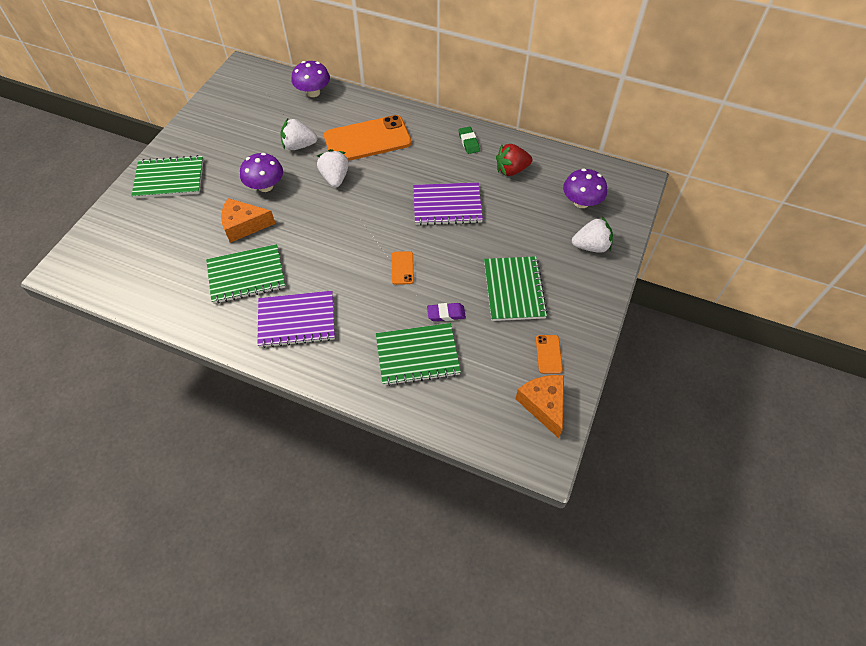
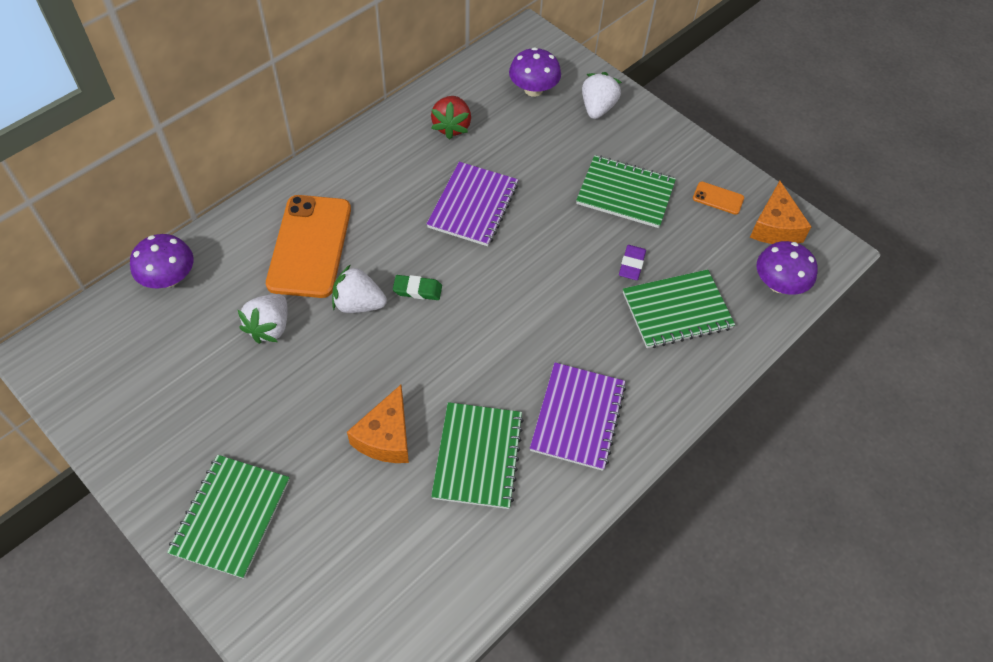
camera: 70 degrees left, 0 degrees up
purple mushroom [240,153,283,192] -> purple mushroom moved to [757,241,818,295]
green notebook [376,323,461,386] -> green notebook turned 60 degrees clockwise [623,269,735,348]
orange phone [392,251,414,285] -> none
green eraser [458,127,480,154] -> green eraser moved to [393,275,442,300]
orange cheese [515,375,564,438] -> orange cheese turned 90 degrees counterclockwise [750,181,811,244]

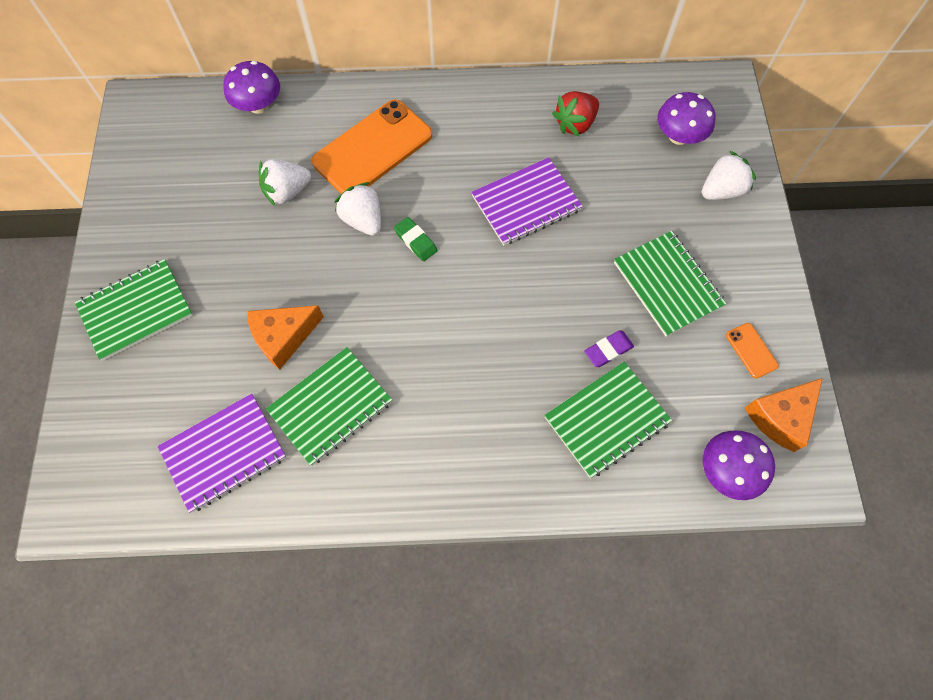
camera: 45 degrees right, 10 degrees up
purple notebook [530,363,626,471] -> purple notebook moved to [158,394,286,513]
green notebook [623,269,735,348] -> green notebook turned 60 degrees counterclockwise [544,362,672,478]

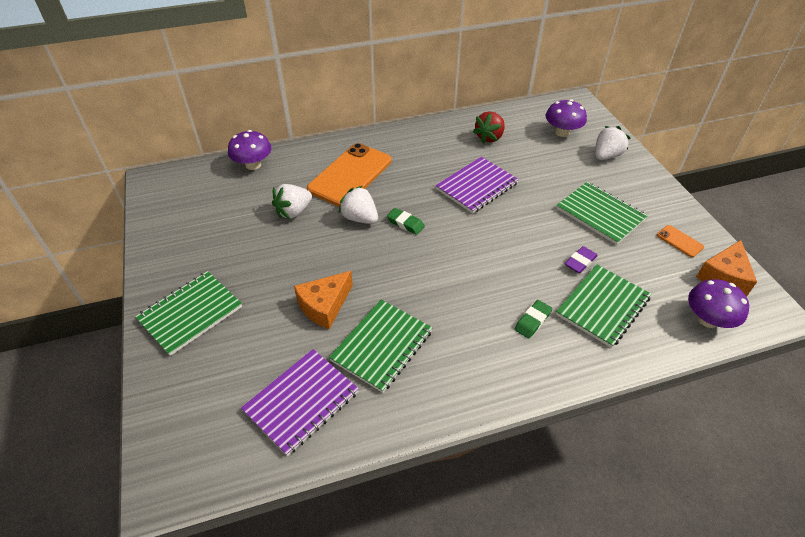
camera: 15 degrees left, 20 degrees down
none -> green eraser [515,300,552,339]

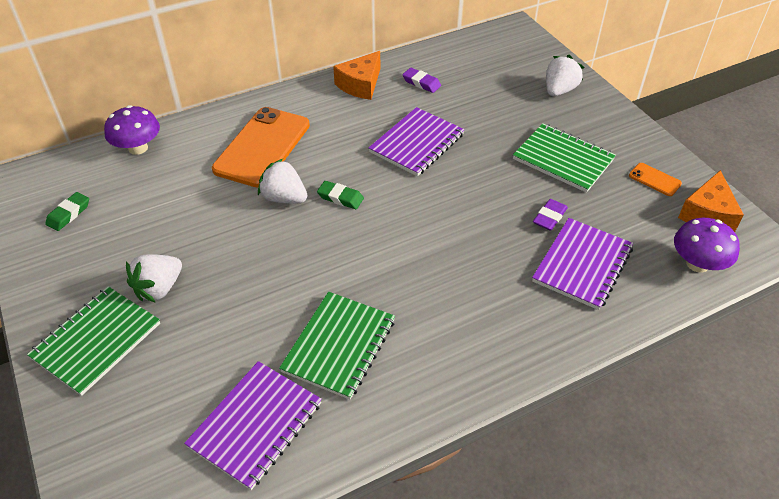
camera: 10 degrees left, 0 degrees up
white strawberry [272,184,312,219] -> white strawberry moved to [126,254,182,303]
orange cheese [294,271,353,329] -> orange cheese moved to [333,51,380,100]
red strawberry [473,111,505,144] -> purple eraser [402,68,441,93]
green eraser [515,300,552,339] -> green eraser moved to [45,192,89,231]
purple mushroom [546,99,587,137] -> none
green notebook [556,265,651,348] -> purple notebook [532,218,633,310]

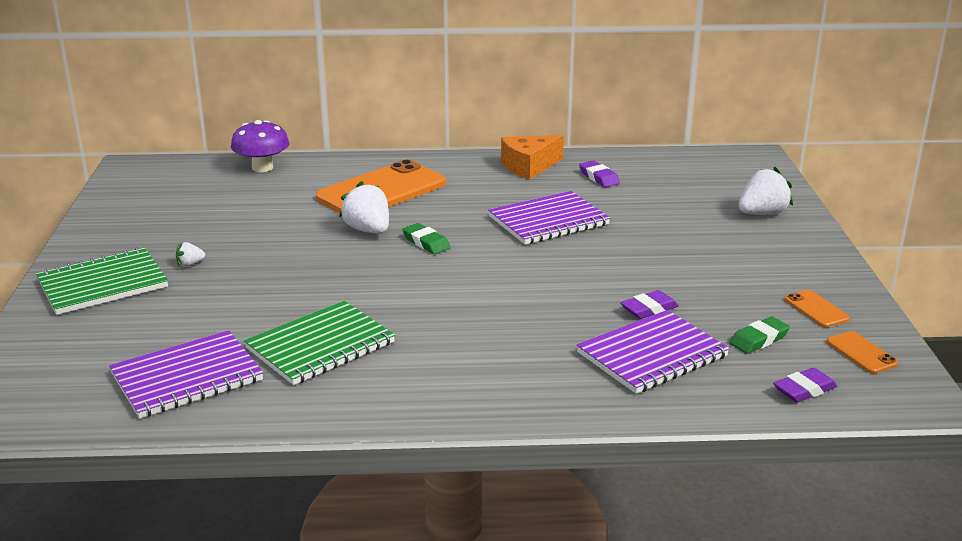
camera: 25 degrees right, 20 degrees down
green eraser [45,192,89,231] -> green eraser moved to [730,317,790,354]
white strawberry [126,254,182,303] -> white strawberry [176,242,205,267], size x0.48
green notebook [513,123,616,193] -> none
purple mushroom [674,218,740,273] -> purple eraser [773,368,837,403]
orange cheese [678,170,744,232] -> orange phone [826,331,899,374]

